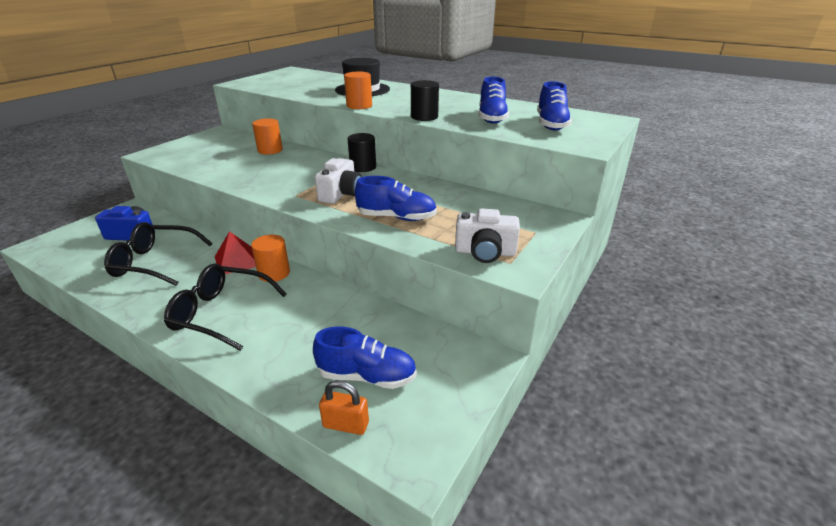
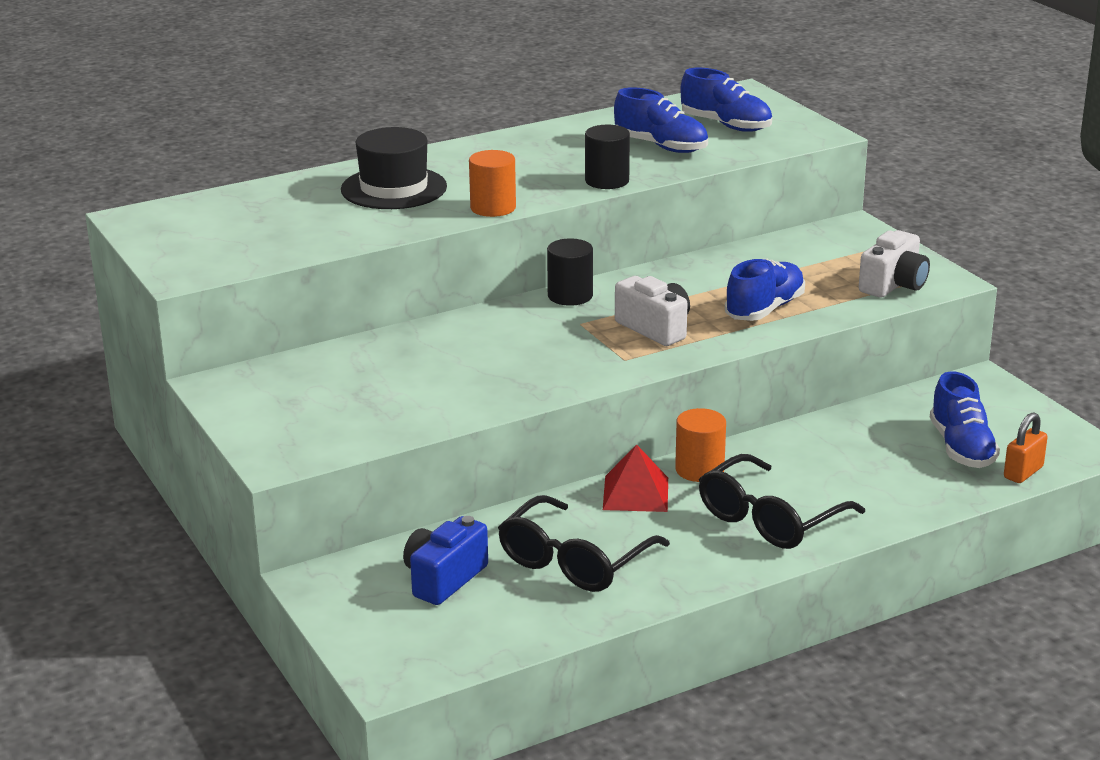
camera: 60 degrees left, 5 degrees down
orange cylinder [252,118,283,155] -> none
blue shoe [313,326,417,389] -> blue shoe turned 135 degrees clockwise [930,371,1000,468]

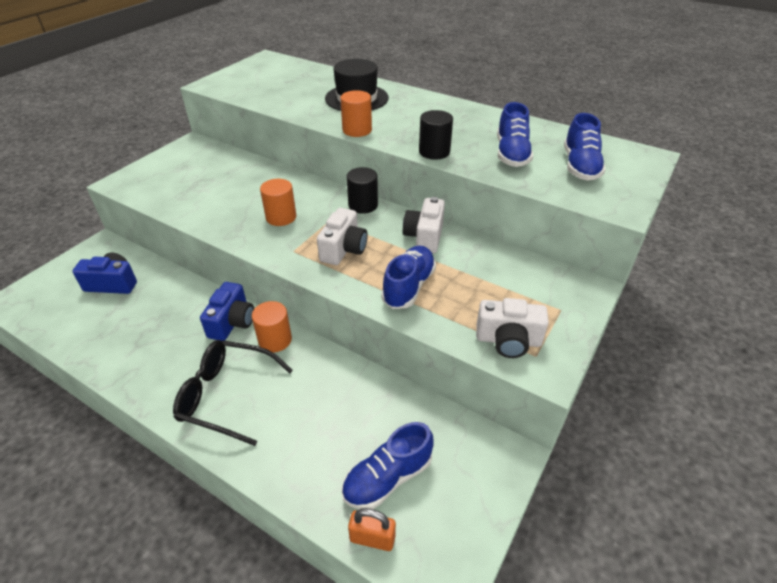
camera: 60 degrees right, 15 degrees up
black glasses [498,495,670,592] -> none
red pyramid [603,444,668,512] -> blue camera [200,282,254,341]
blue shoe [725,259,805,321] -> blue shoe turned 75 degrees counterclockwise [381,246,436,309]
none -> orange cylinder [260,179,296,226]
none -> white camera [403,197,445,253]

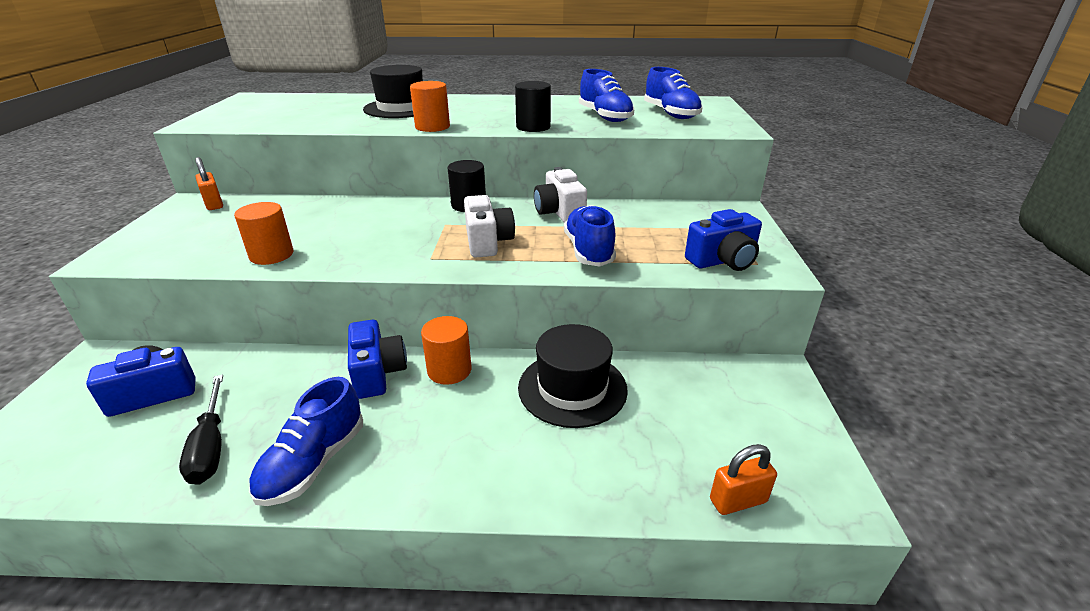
camera: 30 degrees left, 10 degrees down
black glasses [173,340,293,446] -> none
orange cylinder [260,179,296,226] -> orange cylinder moved to [234,202,293,265]
blue shoe [342,422,434,509] -> blue shoe moved to [249,377,363,506]
white camera [476,298,549,358] -> blue camera [685,209,762,271]
none -> black screwdriver [179,375,223,485]
none -> orange padlock [195,157,223,210]
none -> black hat [518,324,628,428]

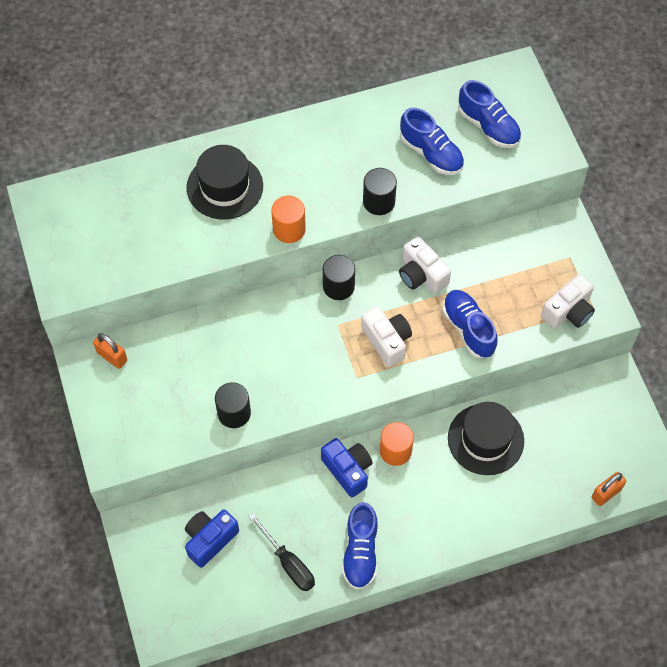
camera: 20 degrees left, 30 degrees up
orange cylinder [234,202,293,265] -> black cylinder [215,382,251,428]
blue camera [685,209,762,271] -> white camera [541,274,595,329]

